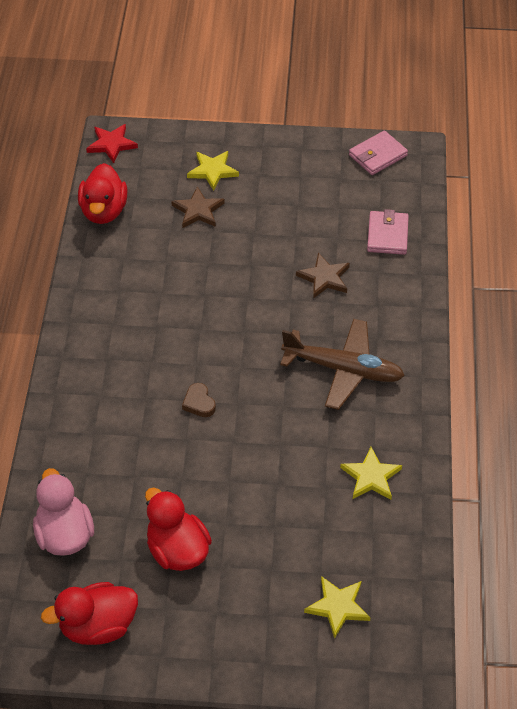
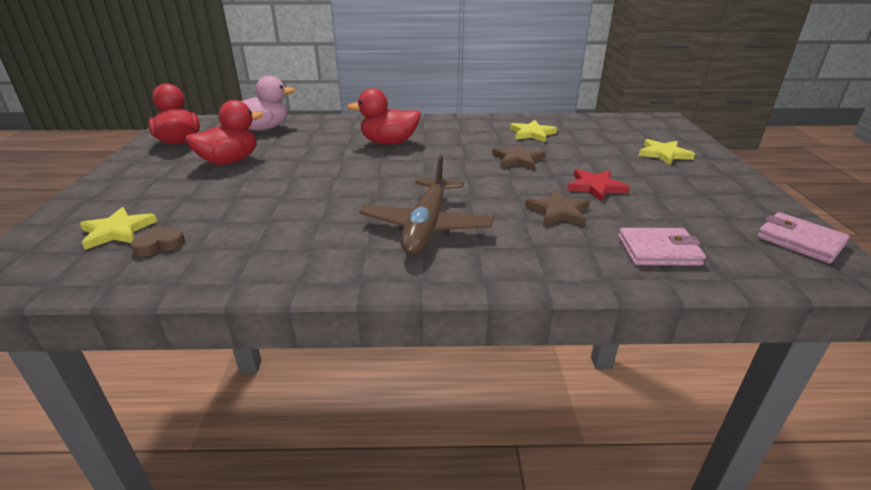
camera: 85 degrees right, 20 degrees down
red duck [78,163,127,224] -> red duck moved to [347,88,421,145]
red star [86,124,138,163] -> red star moved to [567,169,630,202]
brown star [171,186,225,228] -> brown star moved to [492,143,545,170]
brown heart [182,383,216,417] -> brown heart moved to [131,227,185,257]
yellow star [340,447,402,500] -> yellow star moved to [510,120,557,142]

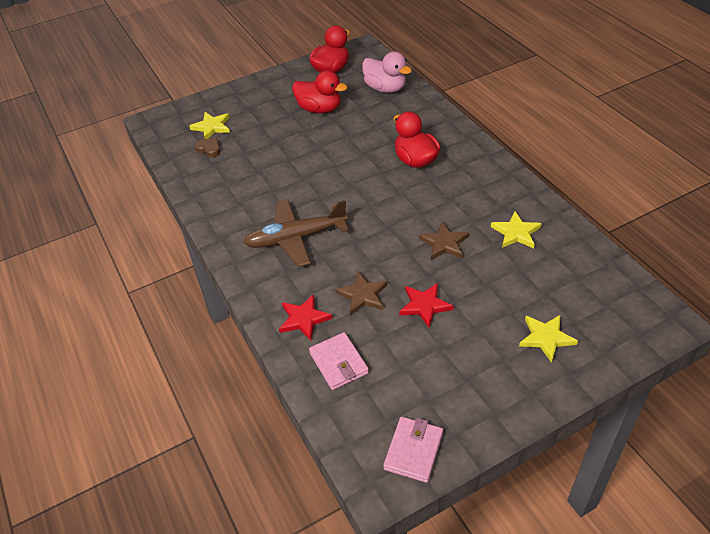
camera: 65 degrees right, 15 degrees up
none -> red star [279,294,332,340]

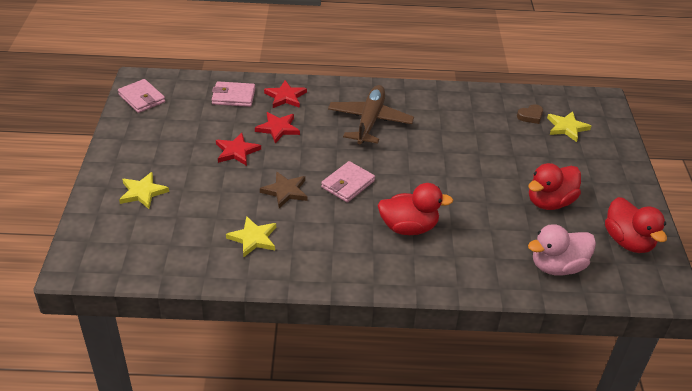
camera: 115 degrees right, 5 degrees down
brown star [335,271,387,315] -> red star [255,112,300,144]
none -> pink wallet [321,161,375,202]

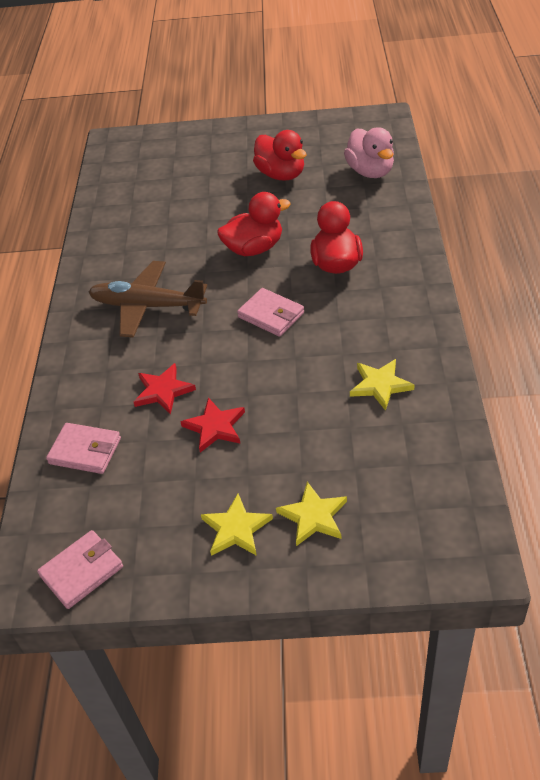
camera: 85 degrees left, 5 degrees up
pink wallet [212,82,255,107] -> pink wallet turned 75 degrees counterclockwise [46,423,121,474]
brown star [260,171,308,208] -> none
red star [264,80,307,108] -> none
brown heart [517,104,543,124] -> none
yellow star [547,111,591,142] -> yellow star moved to [201,493,273,556]
red duck [605,197,667,253] -> red duck moved to [217,192,291,256]

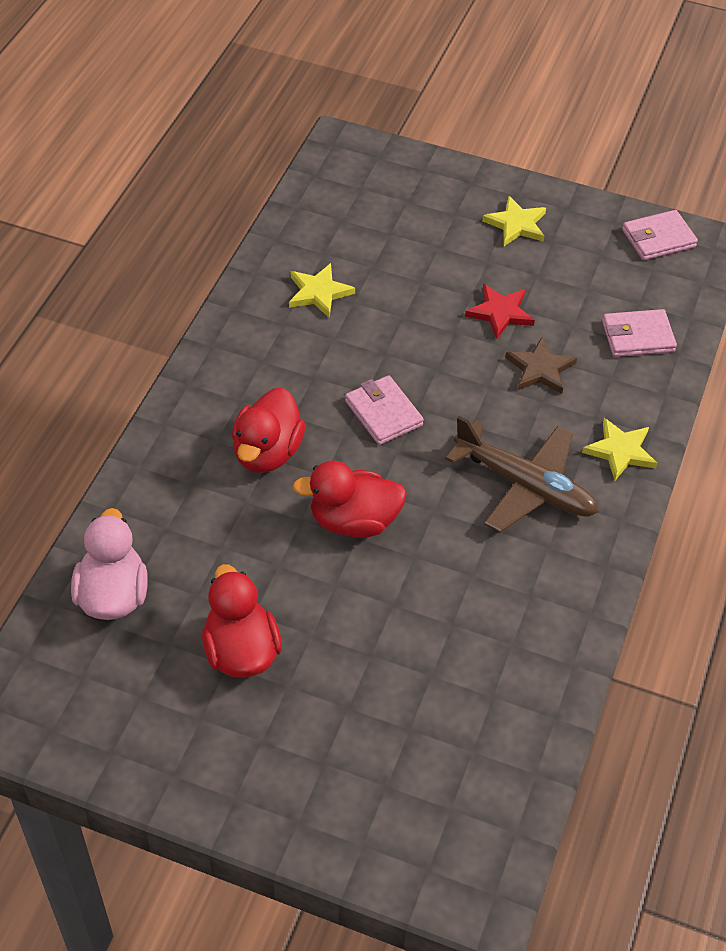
camera: 165 degrees left, 5 degrees up
pink wallet [46,423,121,474] -> pink wallet turned 45 degrees counterclockwise [602,309,677,357]
red star [134,363,196,415] -> brown star [505,337,577,394]
yellow star [276,482,347,546] -> yellow star moved to [582,418,657,481]

